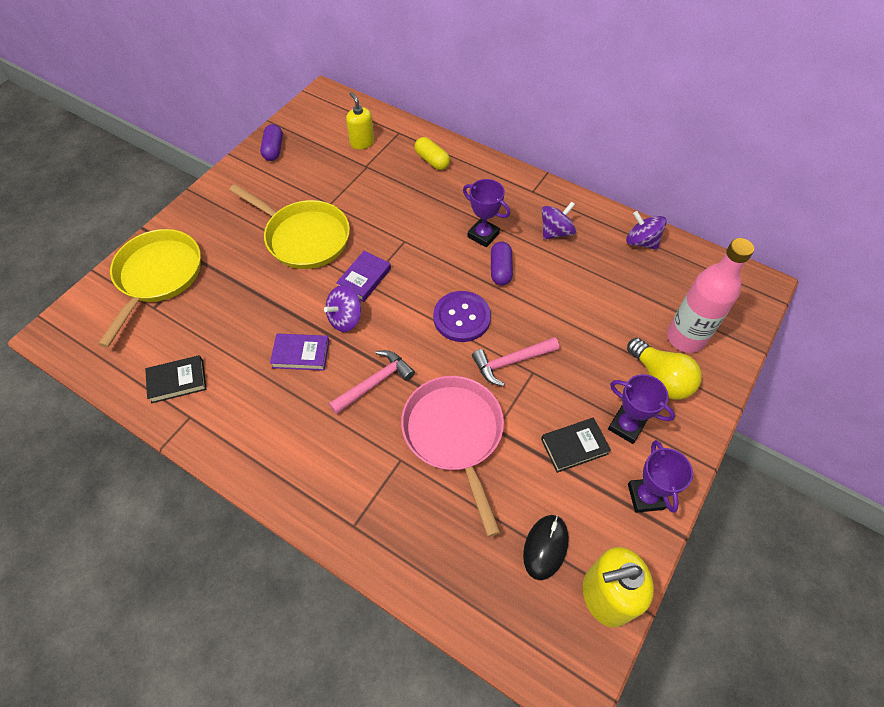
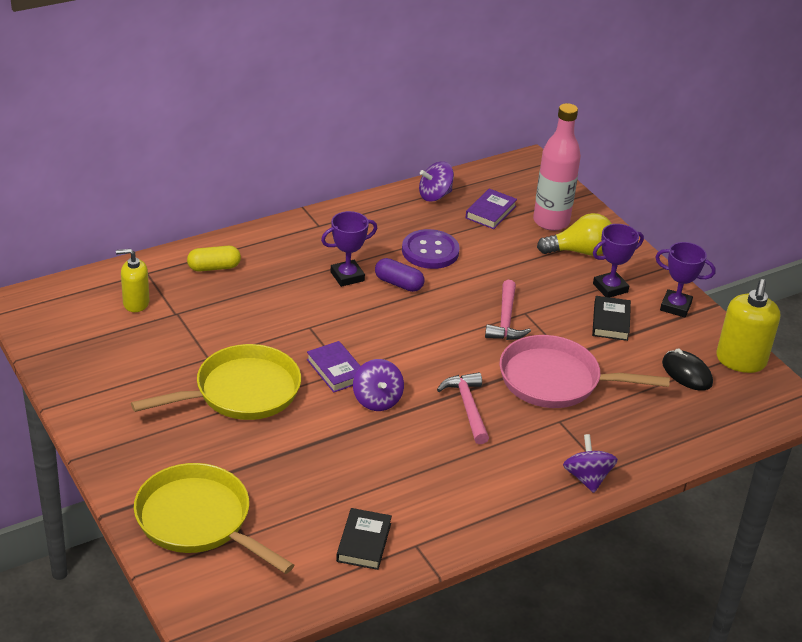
camera: 65 degrees left, 20 degrees down
purple capsule [260,124,283,161] -> none
purple book [270,333,329,371] -> purple book moved to [465,189,517,229]
purple button [433,291,491,342] -> purple button moved to [402,229,460,269]
purple spinning top [542,201,576,240] -> purple spinning top moved to [563,434,618,493]

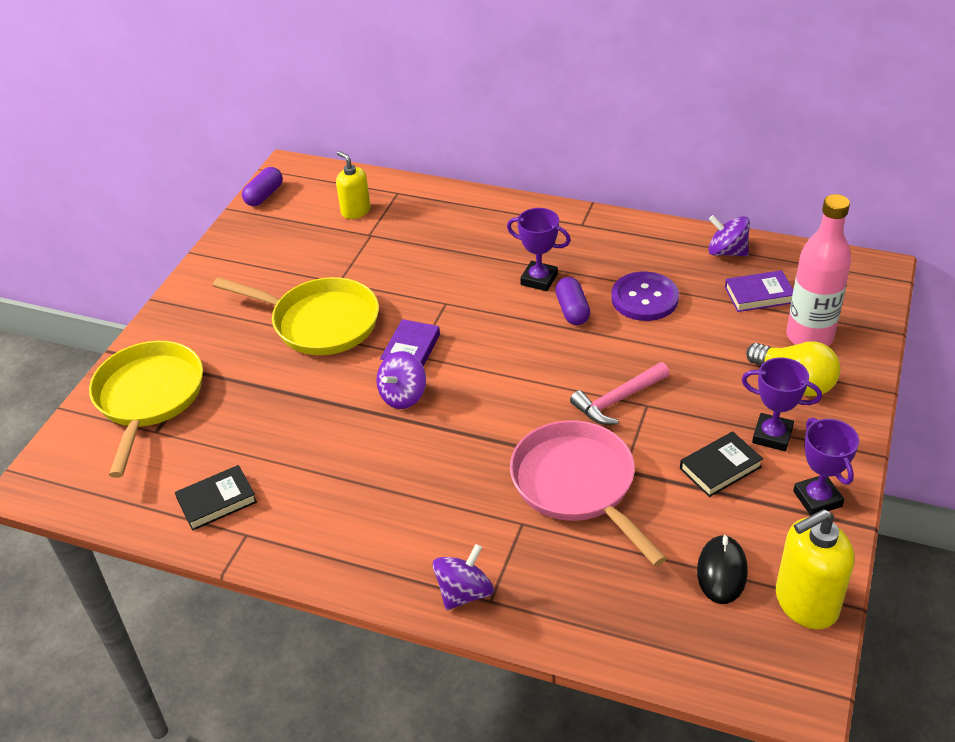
camera: 55 degrees right, 5 degrees up
yellow capsule [187,246,241,272] -> none
pink hammer [437,372,489,444] -> none
none -> purple capsule [242,167,283,206]

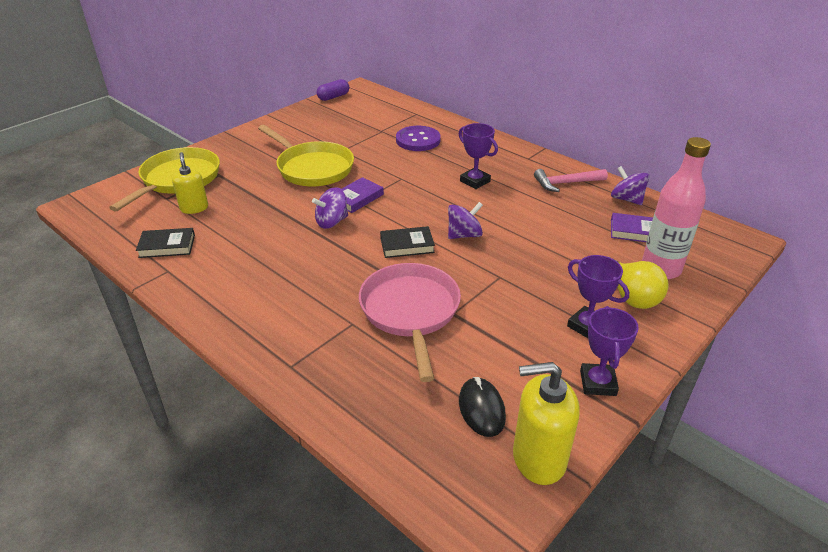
camera: 20 degrees right, 5 degrees down
yellow soap dispenser [336,151,371,219] -> yellow soap dispenser moved to [172,152,208,214]
purple spinning top [433,544,494,610] -> purple spinning top moved to [448,202,483,239]
purple capsule [555,277,590,325] -> none
pink hammer [570,362,670,425] -> pink hammer moved to [534,169,608,192]
purple button [611,272,679,321] -> purple button moved to [396,126,441,151]
black book [680,431,763,497] -> black book moved to [380,226,435,258]
black mouse [697,534,748,604] -> black mouse turned 45 degrees counterclockwise [459,377,506,437]

